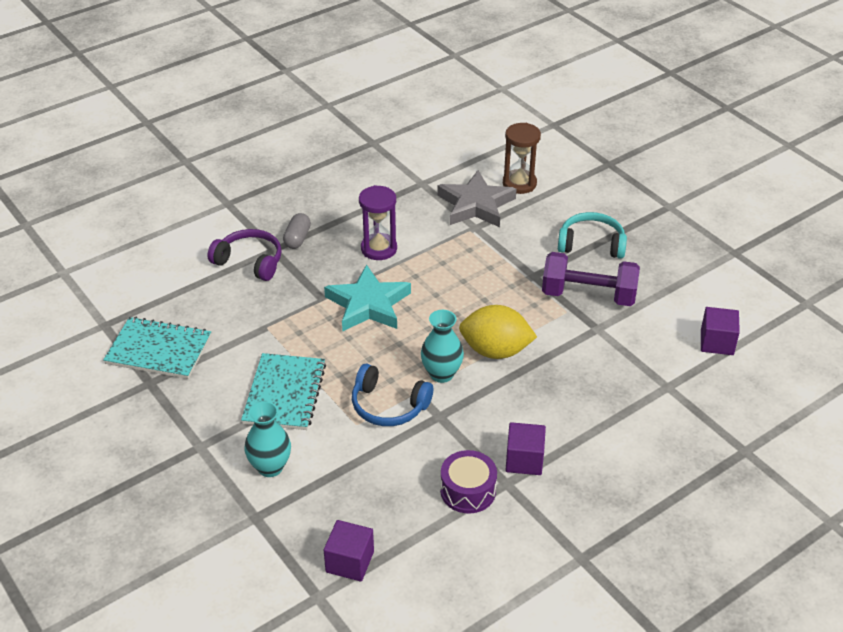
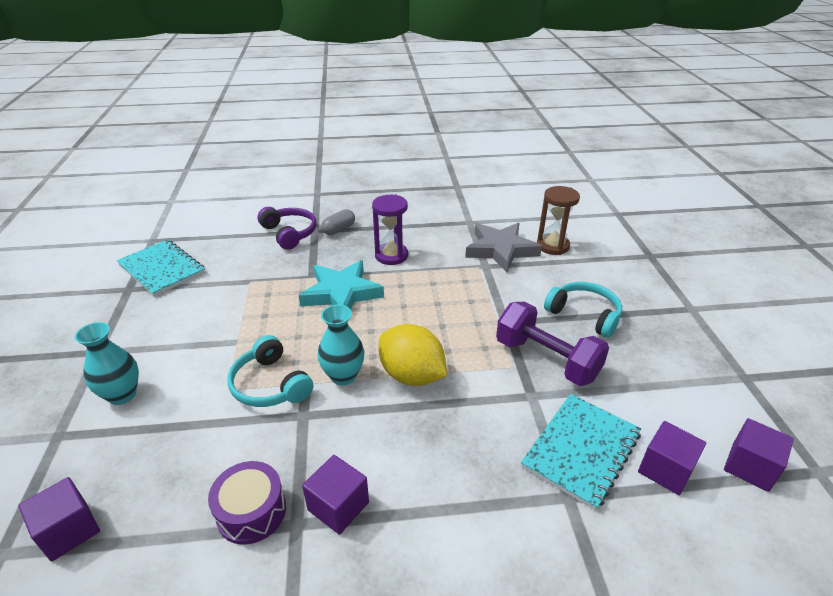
camera: 30 degrees right, 5 degrees down
turquoise notebook [241,353,326,430] -> turquoise notebook moved to [521,394,641,510]
blue headphones [352,364,433,426] -> turquoise headphones [228,335,313,407]
none -> purple cube [724,418,794,492]

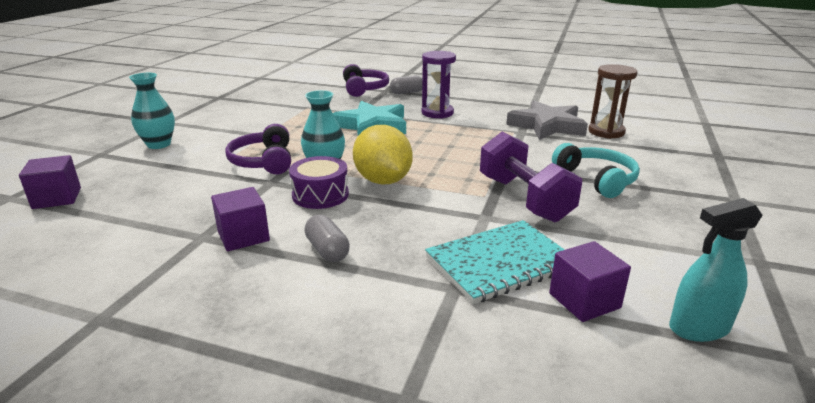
camera: 25 degrees right, 10 degrees down
turquoise notebook [117,239,206,297] -> none
purple drum [208,461,286,545] -> purple drum moved to [289,156,349,209]
turquoise headphones [228,335,313,407] -> purple headphones [225,124,291,174]
purple cube [724,418,794,492] -> turquoise spray bottle [669,198,763,342]
none -> grey capsule [305,215,350,262]

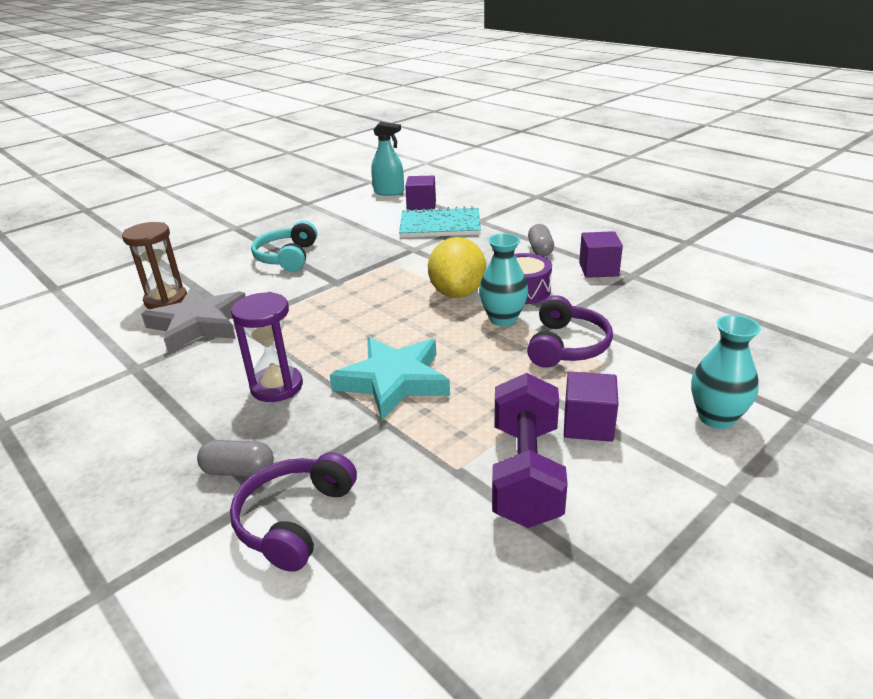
camera: 150 degrees left, 5 degrees up
purple cube [19,155,81,209] -> purple cube moved to [564,372,619,442]
purple dumbbell [480,131,582,222] -> purple dumbbell moved to [492,373,568,528]

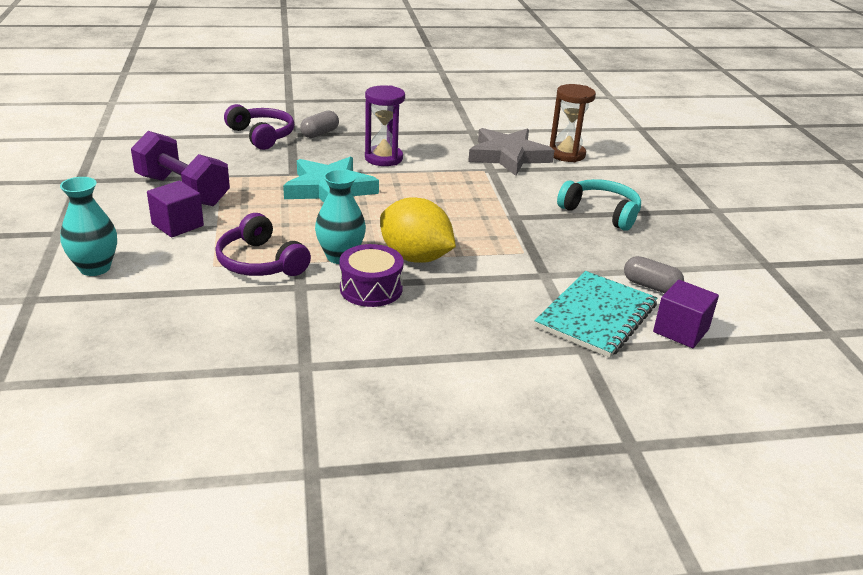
camera: 120 degrees right, 0 degrees up
turquoise spray bottle [371,122,404,196] -> none
grey capsule [528,224,554,257] -> grey capsule moved to [624,256,684,293]
purple cube [579,231,623,278] -> none

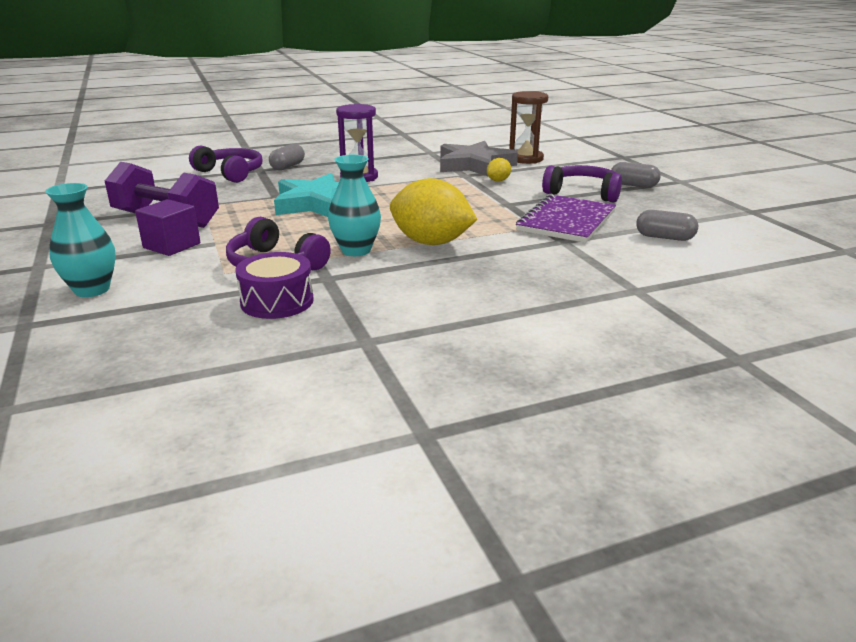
camera: 10 degrees left, 5 degrees down
purple drum [340,244,403,307] -> purple drum moved to [235,252,314,319]
turquoise notebook [534,271,658,358] -> none
turquoise headphones [557,179,641,231] -> purple headphones [542,165,622,203]
purple cube [653,280,719,348] -> none
none -> yellow lemon [487,158,511,182]
none -> purple notebook [516,194,616,243]
none -> grey capsule [611,162,661,188]

